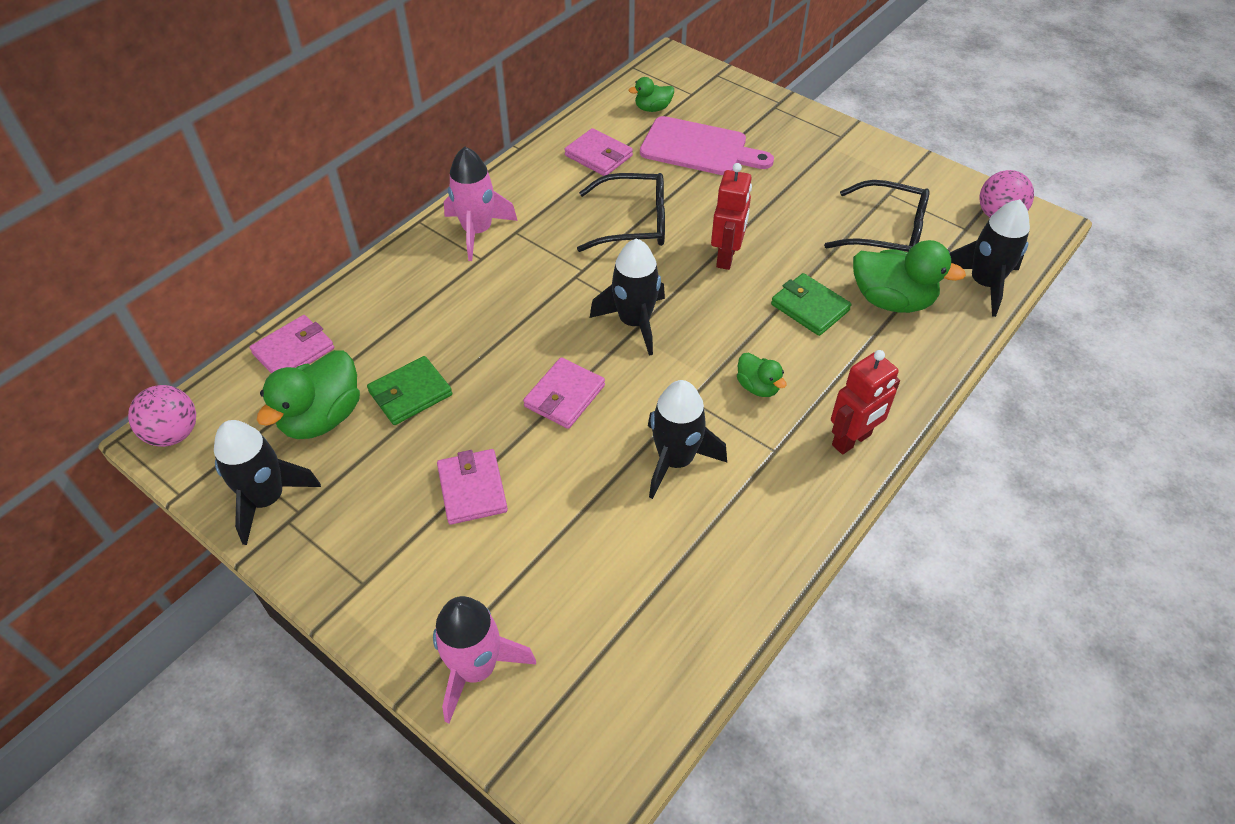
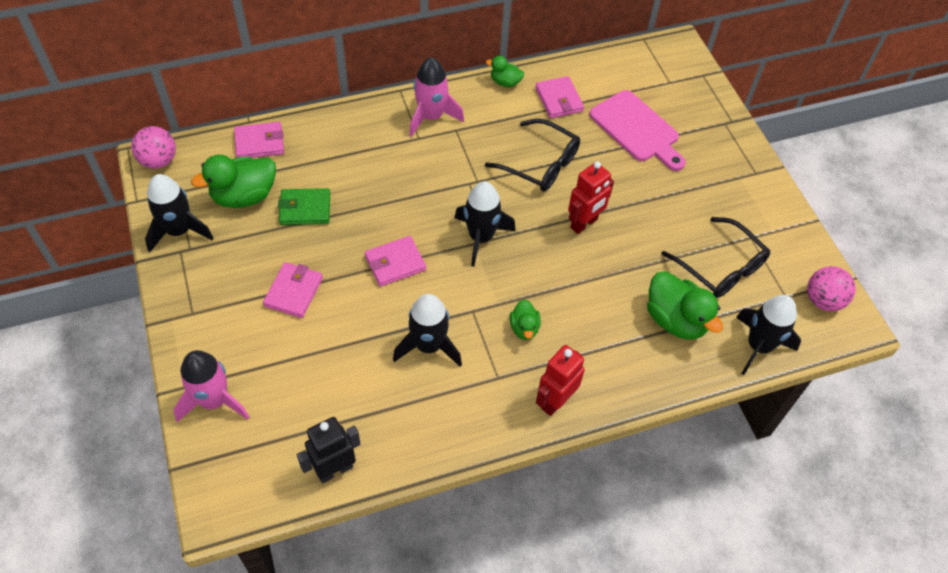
camera: 30 degrees right, 5 degrees up
green duck [629,77,674,112] -> green duck moved to [486,56,524,87]
green wallet [771,273,852,336] -> none
red robot [831,350,900,454] -> red robot turned 135 degrees clockwise [536,345,585,416]
none -> black robot [297,417,361,483]

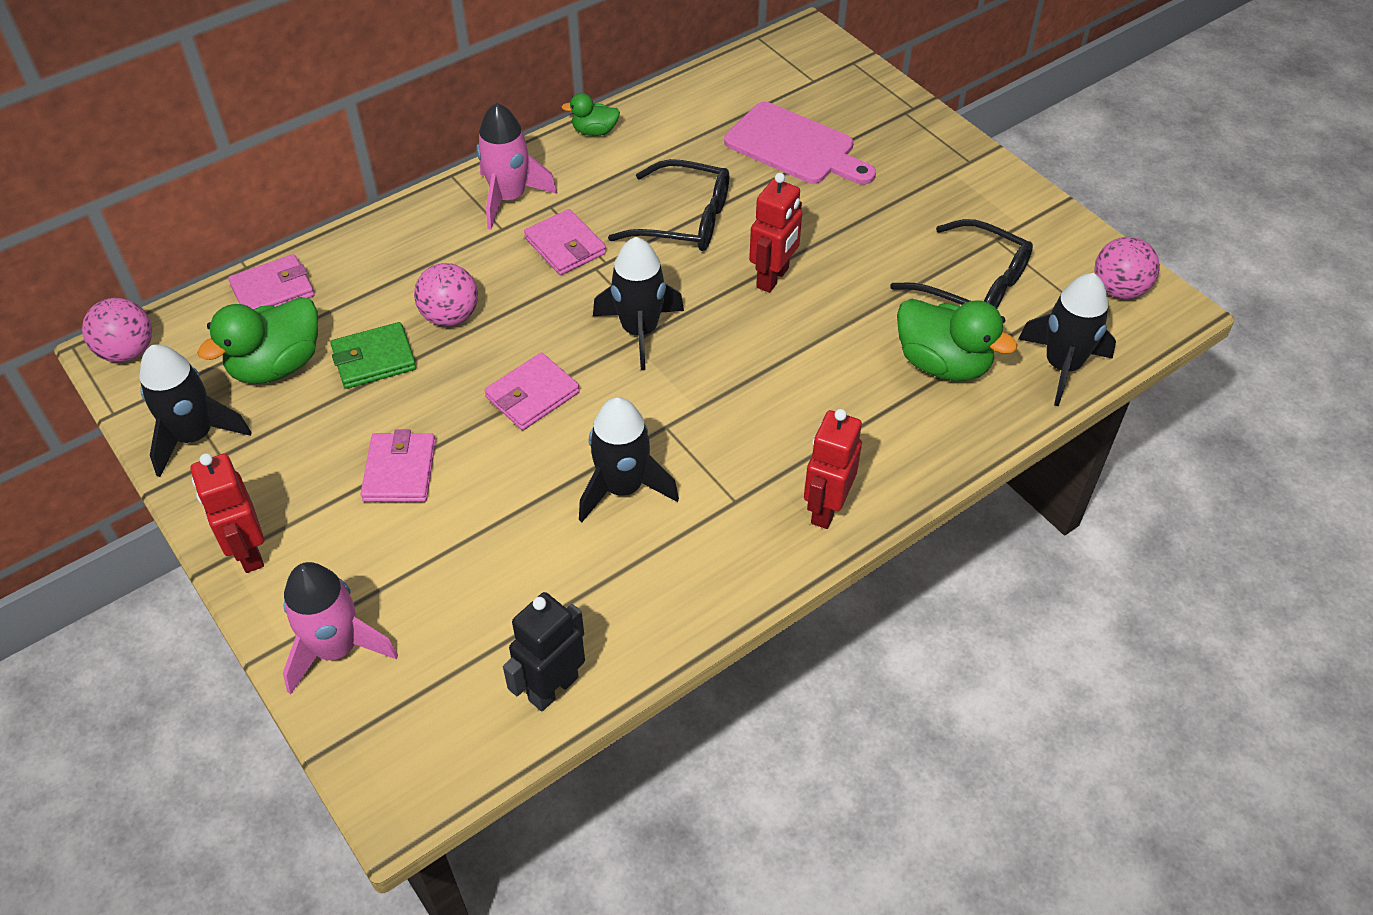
camera: 15 degrees left, 5 degrees down
green duck [510,299,541,340] -> none
pink wallet [535,76,584,118] -> pink wallet moved to [524,209,606,275]
none -> red robot [190,453,264,573]
none -> pink ball [414,263,478,326]

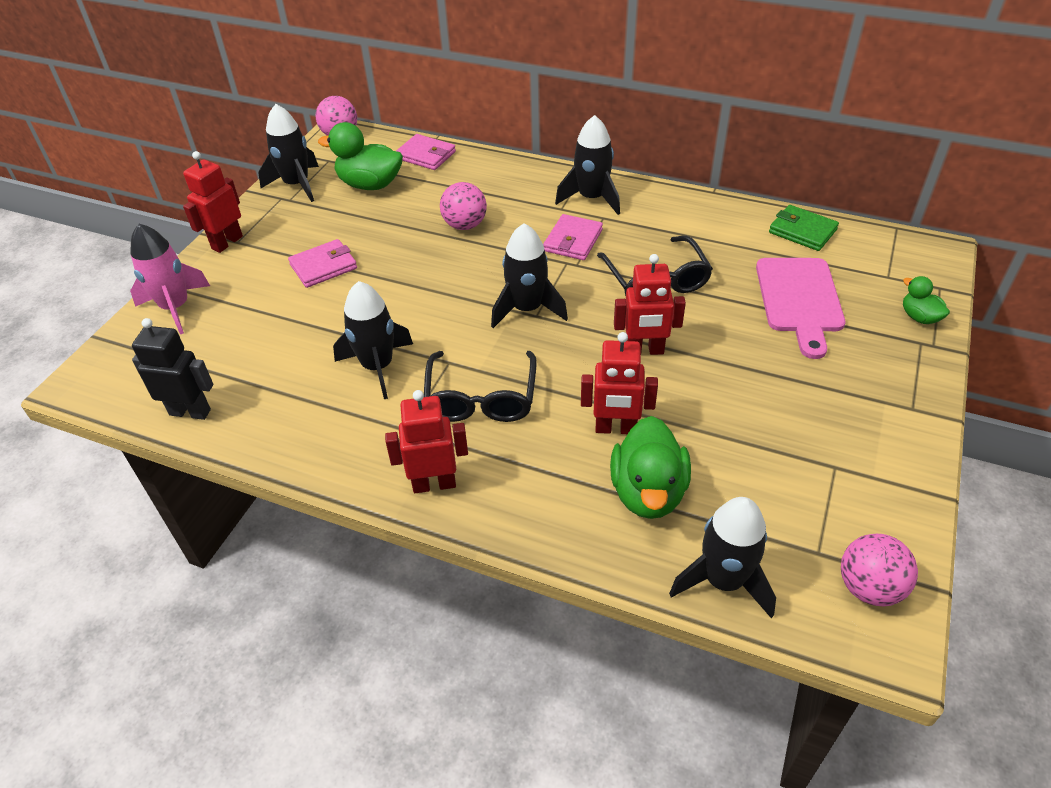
camera: 60 degrees right, 5 degrees down
green wallet [330,322,416,389] -> green wallet moved to [769,205,839,251]
pink rocket [476,102,557,230] -> black rocket [555,115,620,215]
pink wallet [484,352,580,430] -> none
green duck [562,93,620,136] -> green duck moved to [903,276,950,324]
black glasses [890,219,1033,309] -> black glasses moved to [424,351,537,422]
none -> red robot [581,332,658,434]

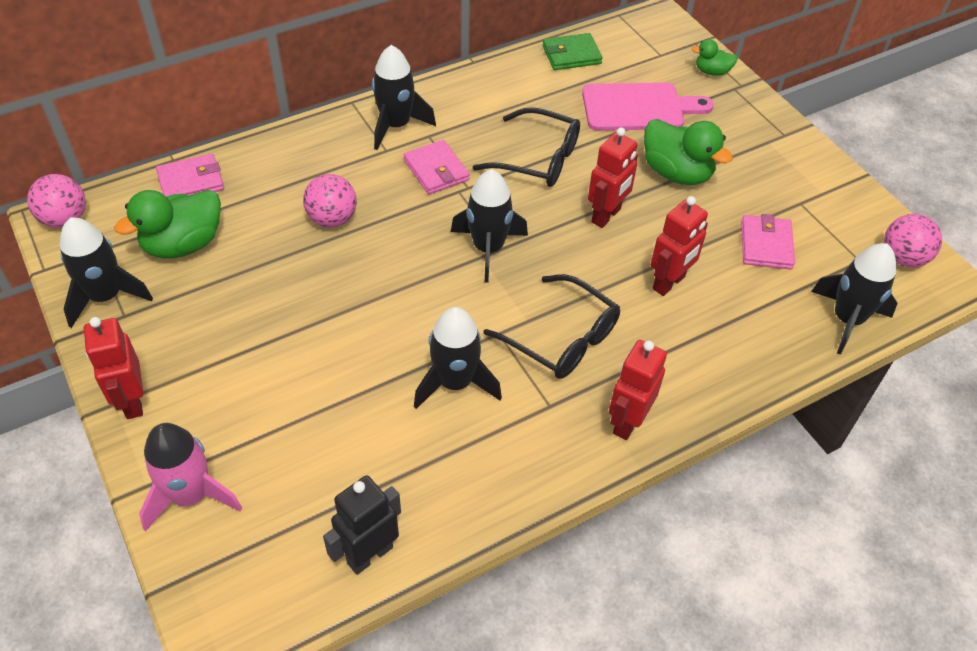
camera: 55 degrees left, 5 degrees up
pink wallet [288,239,357,288] -> pink wallet moved to [741,214,795,270]
green duck [610,416,691,519] -> green duck moved to [644,119,733,185]
pink cutting board [756,258,845,359] -> pink cutting board turned 45 degrees counterclockwise [582,83,714,131]

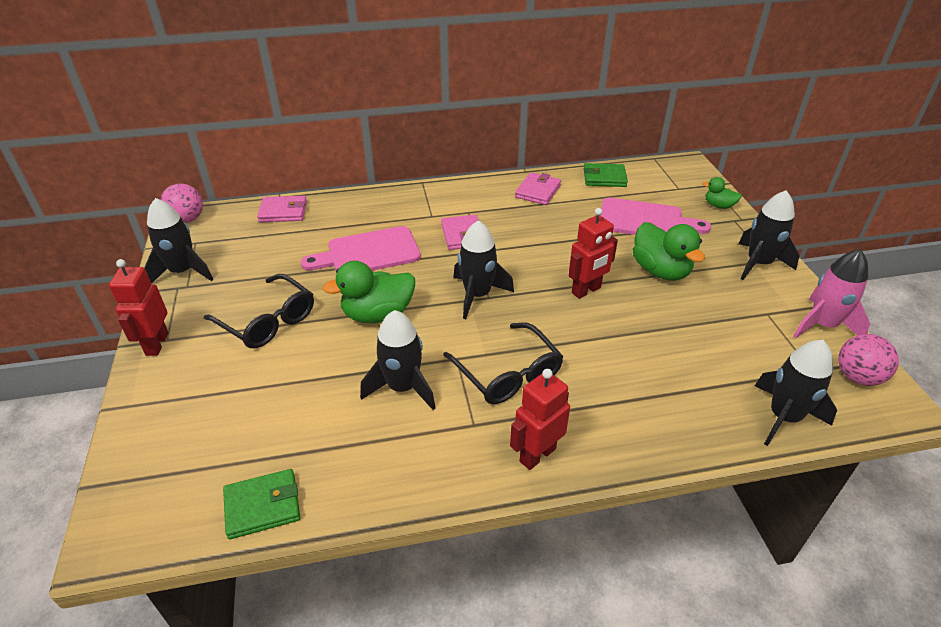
camera: 20 degrees right, 10 degrees down
green duck [114,190,221,258] -> green duck moved to [322,261,415,323]
pink rocket [139,423,242,532] -> pink rocket moved to [793,249,870,338]
pink ball [303,174,357,227] -> pink cutting board [301,226,421,271]
black robot [323,475,401,575] -> green wallet [223,469,301,539]
black rocket [372,45,436,150] -> black rocket moved to [738,190,799,280]
black glasses [473,107,580,187] -> black glasses moved to [204,274,314,348]
red robot [651,196,708,296] -> none
pink wallet [741,214,795,270] -> pink wallet moved to [515,172,561,205]

